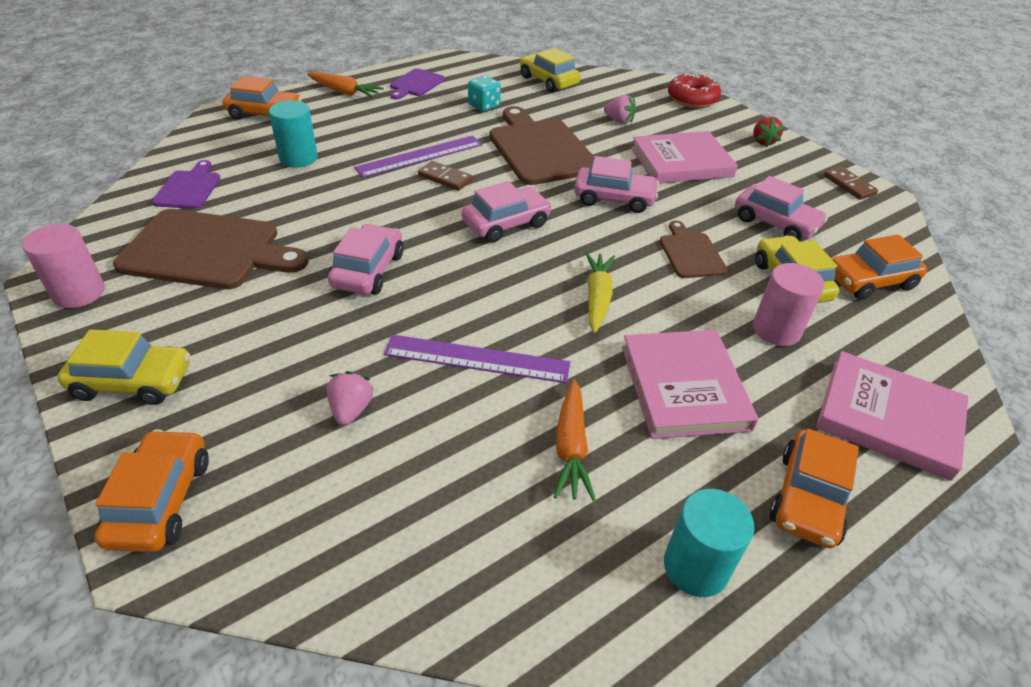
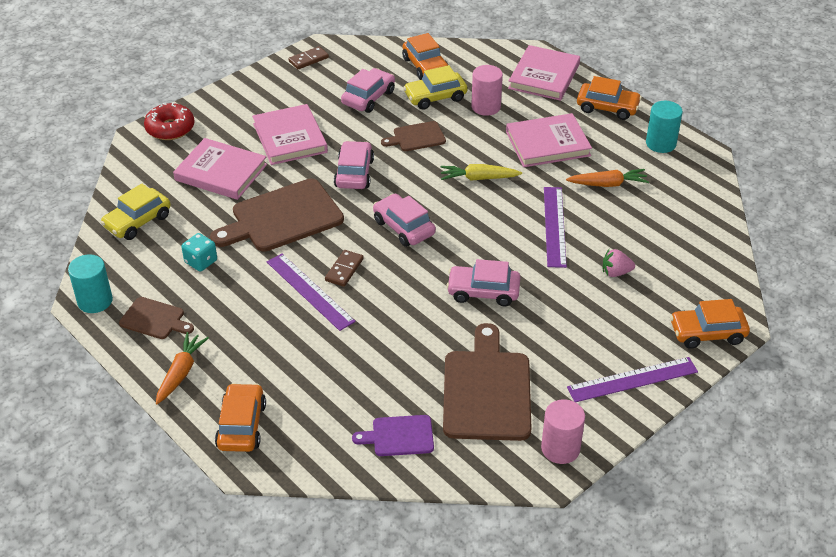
camera: 95 degrees left, 0 degrees up
yellow car [58,329,190,405] -> purple ruler [567,357,698,402]
turquoise cylinder [269,100,318,168] -> turquoise cylinder moved to [68,254,113,313]
purple cutting board [390,68,445,100] -> brown cutting board [119,297,194,339]
pink strawberry [604,95,636,124] -> pink book [173,138,267,200]
red strawberry [753,116,784,147] -> none

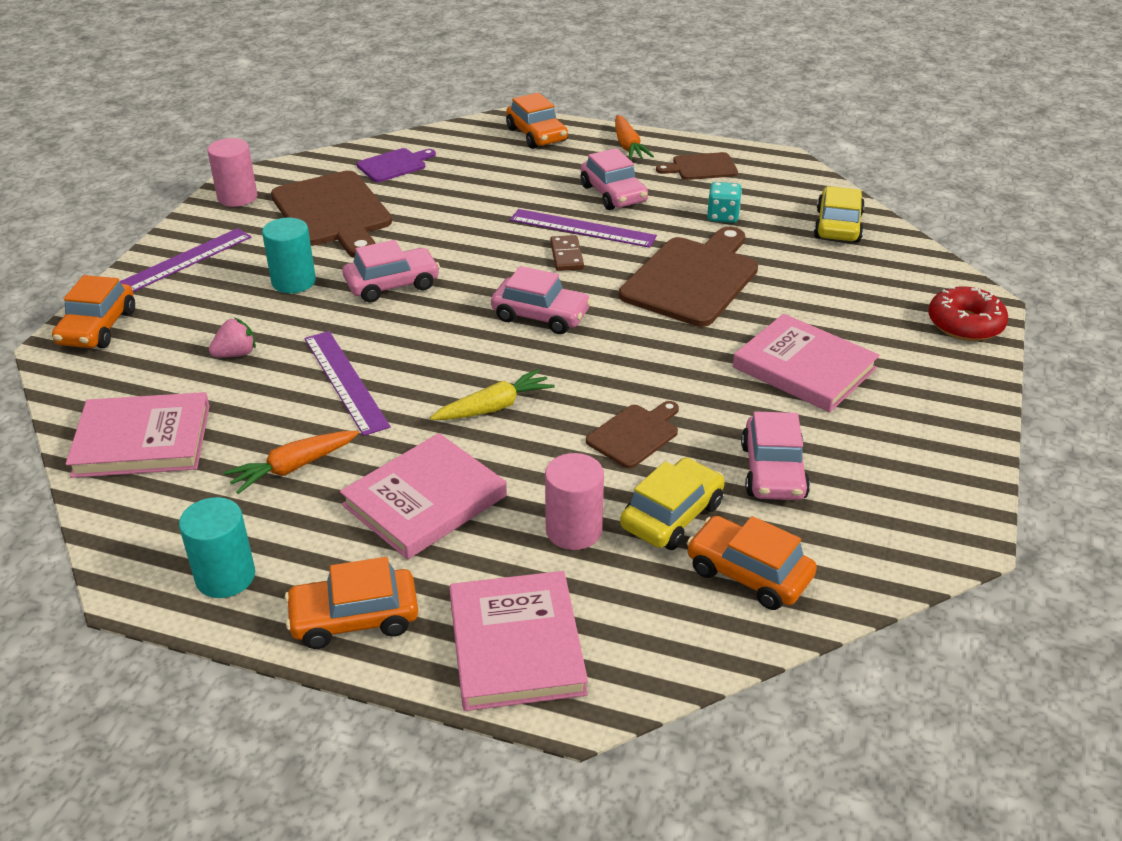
camera: 150 degrees right, 5 degrees down
turquoise cylinder [68,254,113,313] -> turquoise cylinder moved to [262,218,316,293]
pink book [173,138,267,200] -> pink book moved to [66,392,210,478]
brown domino [288,46,329,69] -> none
pink car [334,141,374,189] -> pink car moved to [580,148,648,210]
orange car [670,299,750,349] -> orange car turned 135 degrees clockwise [52,275,135,348]

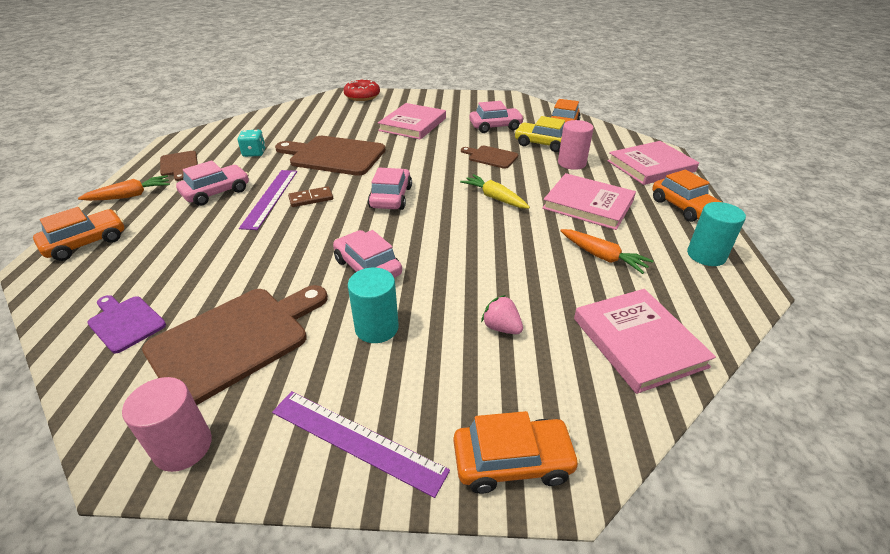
camera: 105 degrees left, 0 degrees up
purple ruler [304,331,391,436] -> none
yellow car [814,186,865,243] -> none

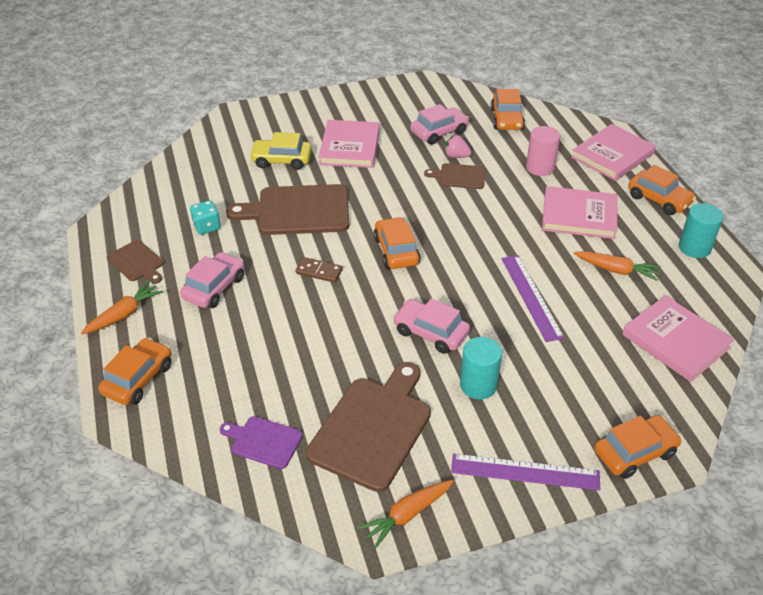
camera: 20 degrees left, 5 degrees up
pink cylinder [122,377,212,472] -> orange carrot [358,480,454,549]
purple ruler [239,170,297,230] -> purple ruler moved to [502,255,564,342]
brown domino [288,186,333,207] -> brown domino turned 60 degrees clockwise [295,257,343,283]
red donut [343,79,380,101] -> none
pink car [368,168,412,210] -> orange car [373,217,420,269]
yellow carrot [460,174,530,209] -> none
pink strawberry [481,295,523,334] -> pink strawberry moved to [444,135,472,158]
yellow car [514,116,565,152] -> yellow car moved to [249,132,312,170]

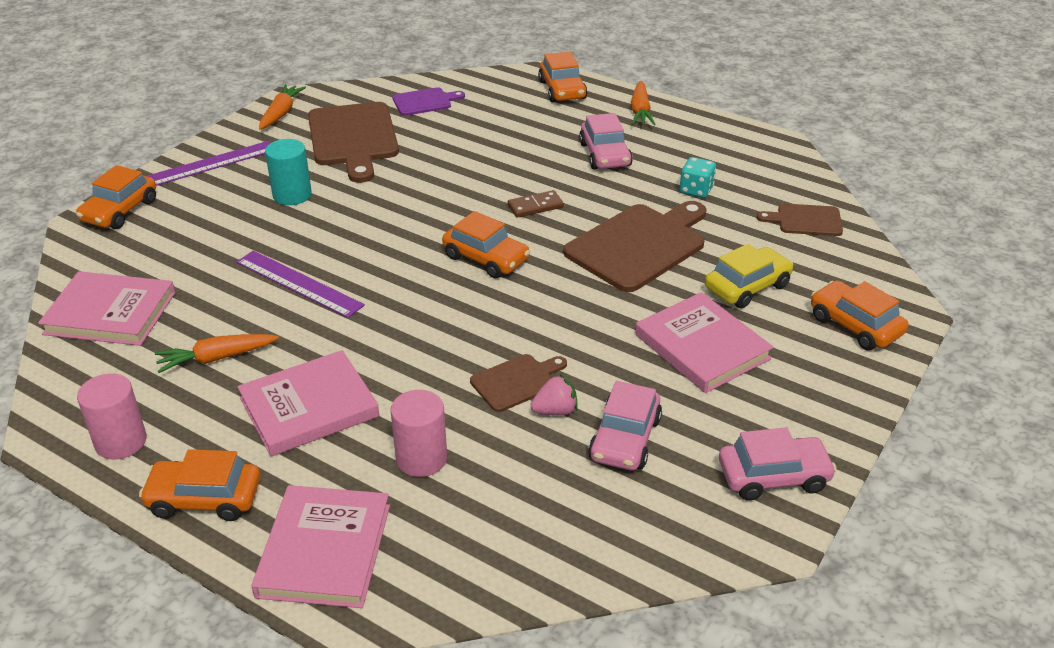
camera: 140 degrees right, 5 degrees down
brown cutting board [107,240,164,284] -> brown cutting board moved to [757,203,843,236]
pink car [393,299,470,354] -> pink car moved to [719,427,837,500]
orange car [490,89,525,130] -> orange car moved to [811,280,908,350]
turquoise cylinder [679,203,723,258] -> pink cylinder [77,373,147,459]

